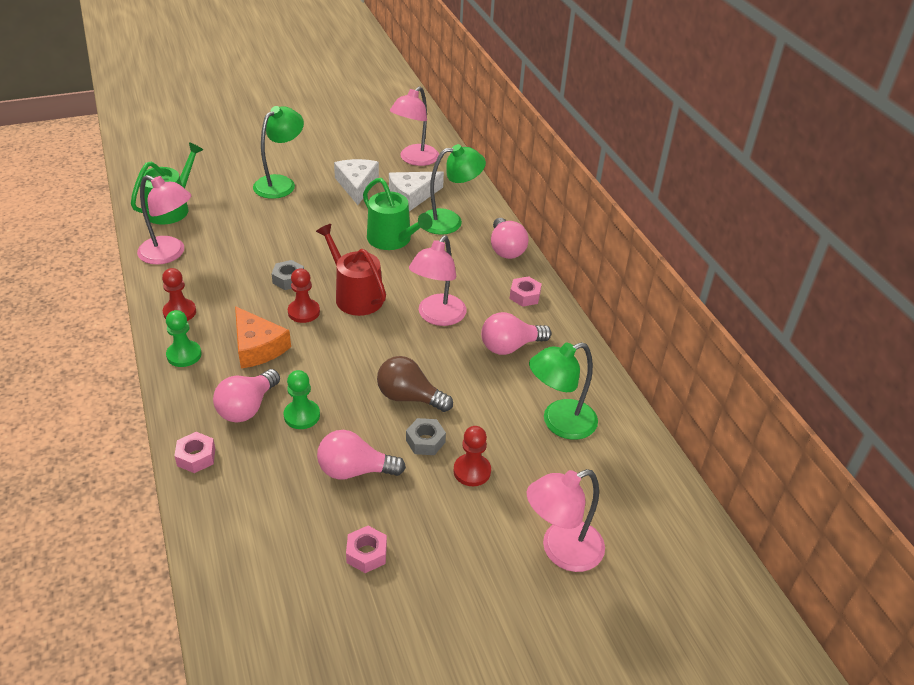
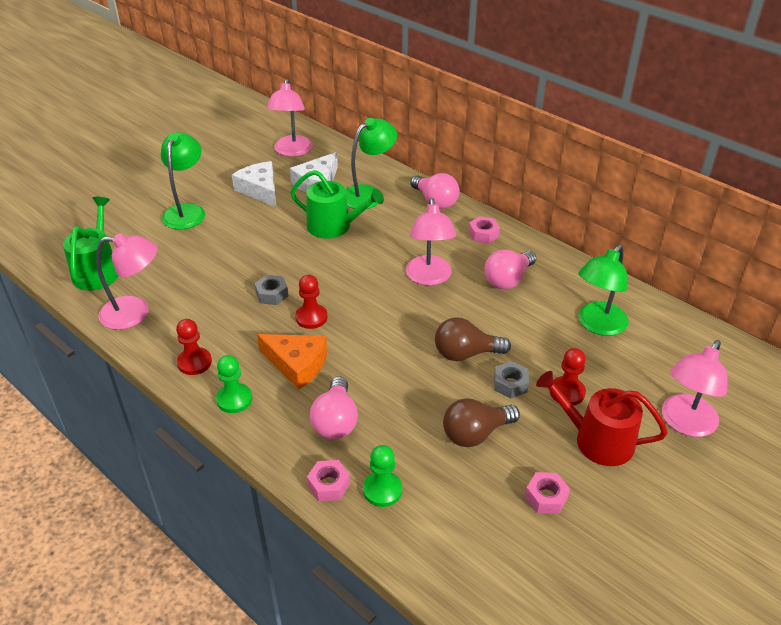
camera: 25 degrees left, 0 degrees up
green pawn [284,370,320,429] -> green pawn moved to [363,445,402,507]
red watering can [316,224,386,316] -> red watering can moved to [536,371,668,466]
pink light bulb [317,430,406,480] -> brown light bulb [443,398,520,447]

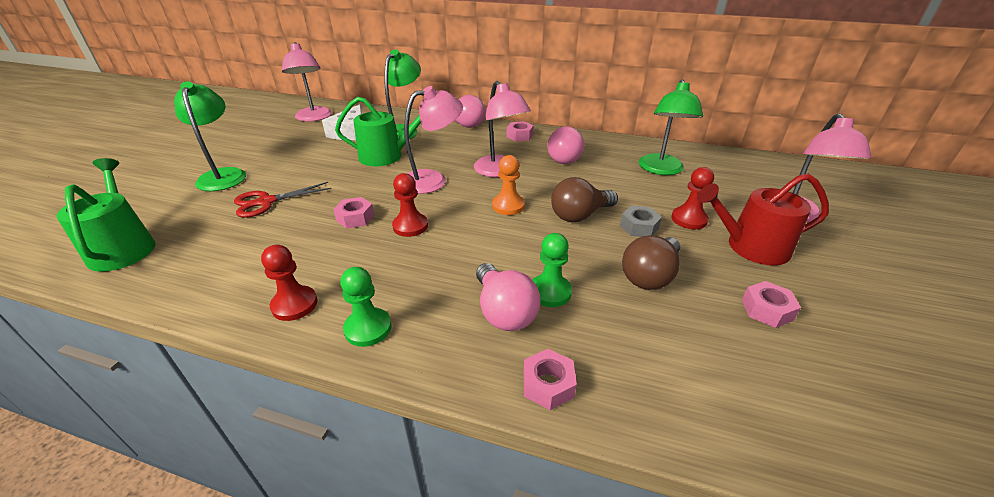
camera: 25 degrees left, 5 degrees down
pink lamp [96,233,158,330] -> pink lamp moved to [404,86,463,194]
white cheese [232,161,277,207] -> none
grey nut [254,275,288,305] -> pink nut [333,197,374,229]
orange cheese [257,334,327,389] -> none
green pawn [363,445,402,507] -> green pawn moved to [532,233,572,307]
none -> red scissors [234,182,332,218]
none -> orange pawn [492,155,525,215]

